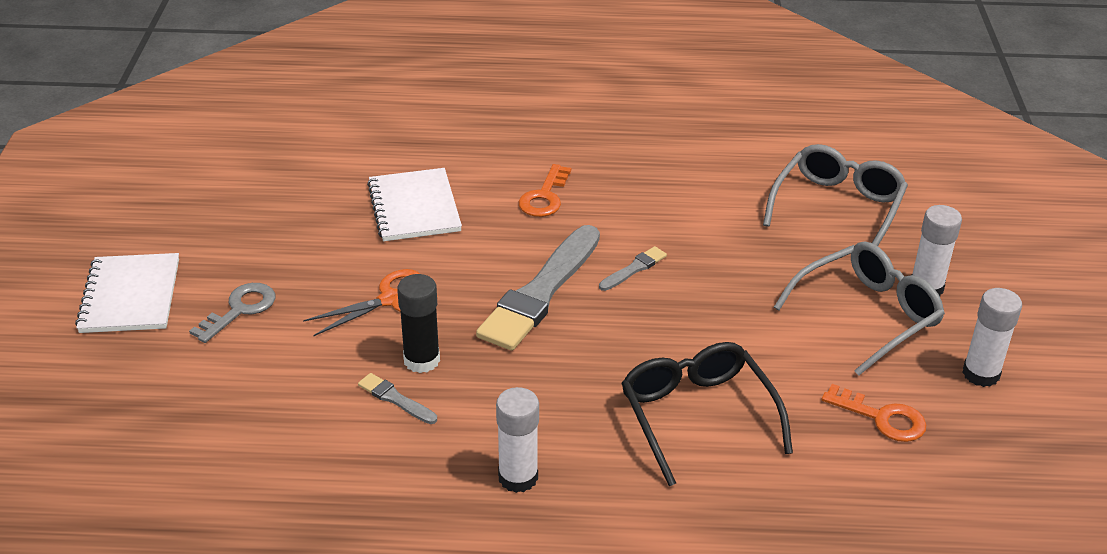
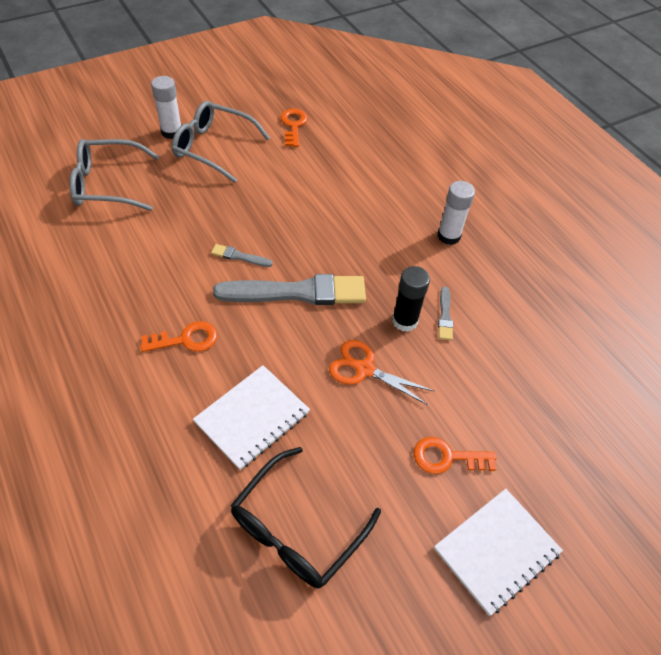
camera: 125 degrees left, 15 degrees up
grey key [189,283,275,343] -> orange key [414,437,497,474]
black glasses [621,342,793,486] -> black glasses moved to [231,447,381,588]
white glue stick [962,288,1022,387] -> none

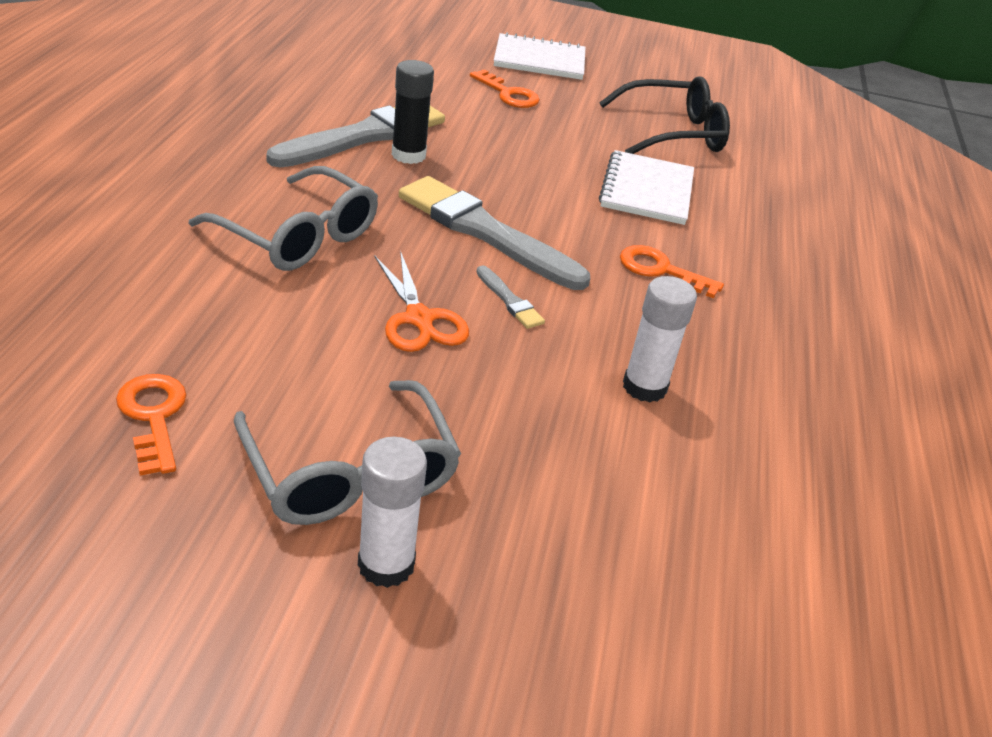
camera: 140 degrees left, 15 degrees down
grey glasses [69,139,159,211] -> grey glasses moved to [189,166,378,271]
white notebook [193,365,310,470] -> white notebook turned 75 degrees counterclockwise [599,150,694,225]
orange key [280,109,308,147] -> orange key turned 120 degrees clockwise [116,374,187,476]
orange scissors [329,340,434,405] -> orange scissors moved to [374,251,469,352]
white glue stick [437,181,475,245] -> white glue stick moved to [623,276,697,402]
grey brush [438,287,453,340] -> grey brush [266,105,445,168], size x2.33

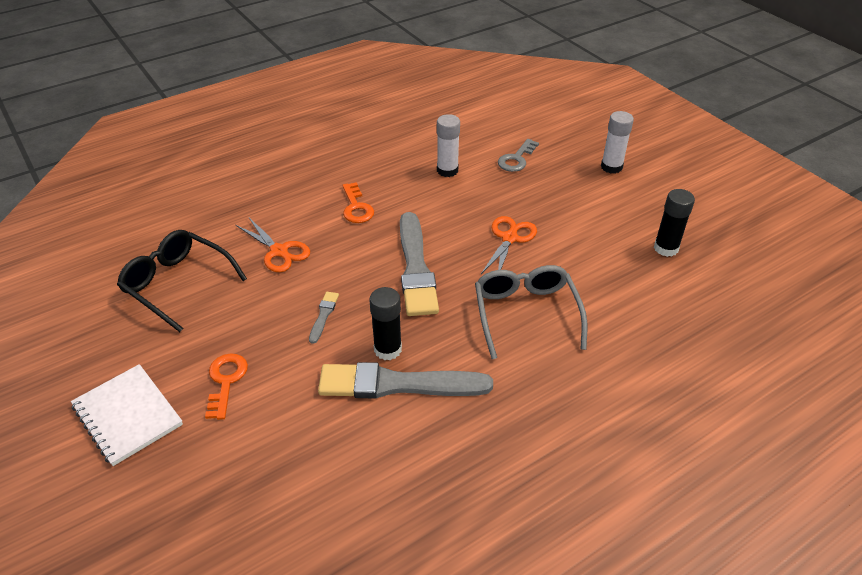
camera: 130 degrees left, 5 degrees up
orange key [116,374,187,476] -> black glue stick [654,189,695,257]
grey glasses [234,380,461,525] -> none
grey brush [476,265,545,329] -> grey brush moved to [309,292,339,344]
white notebook [599,150,694,225] -> orange scissors [236,218,310,272]
none -> grey key [498,139,539,172]

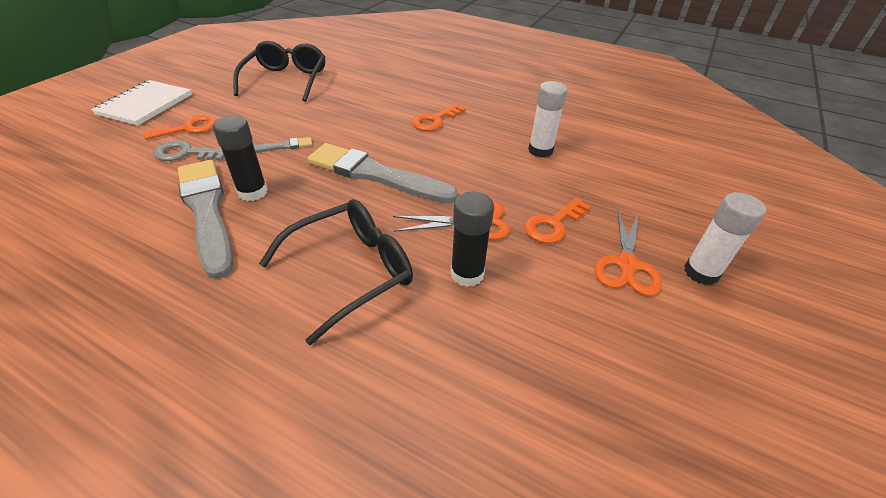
camera: 60 degrees right, 0 degrees up
orange scissors [236,218,310,272] -> orange scissors moved to [595,210,662,296]
grey brush [400,212,439,316] -> grey brush turned 60 degrees clockwise [307,143,458,204]
grey glasses [475,265,587,359] -> black glasses [259,199,413,345]
grey key [498,139,539,172] -> grey key moved to [154,140,224,161]
black glue stick [654,189,695,257] -> black glue stick moved to [450,192,494,287]
none -> orange key [524,198,591,243]

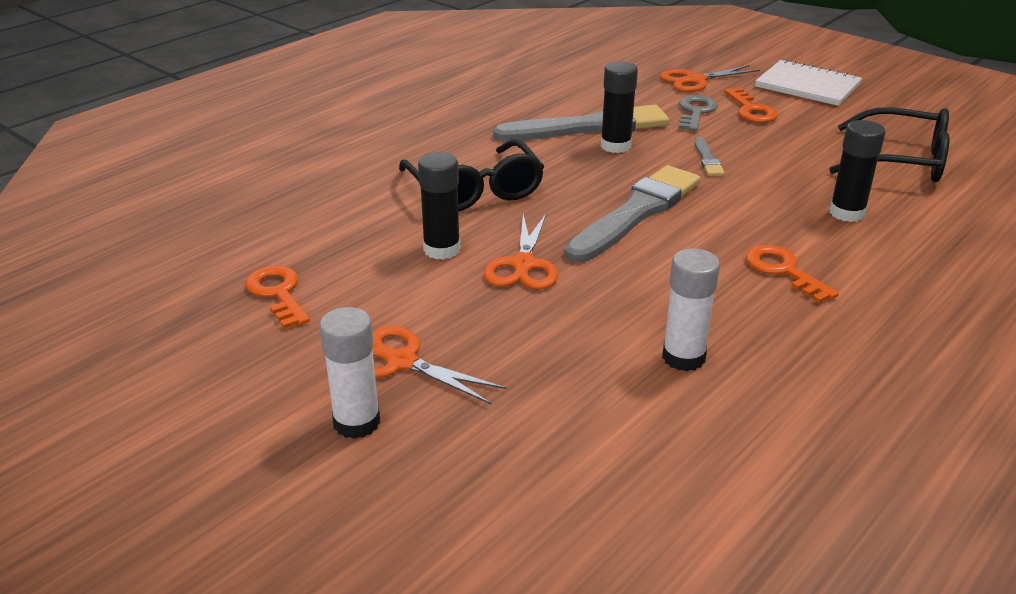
camera: 105 degrees right, 10 degrees down
orange key [524,198,591,243] -> orange key moved to [246,266,310,329]
none -> orange scissors [660,65,760,92]
none -> black glue stick [829,120,886,222]

